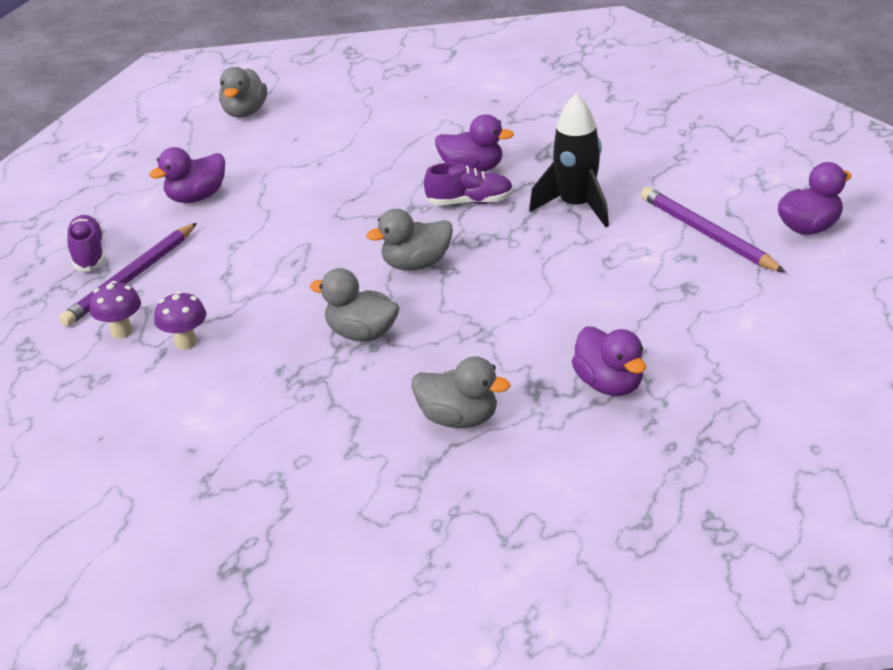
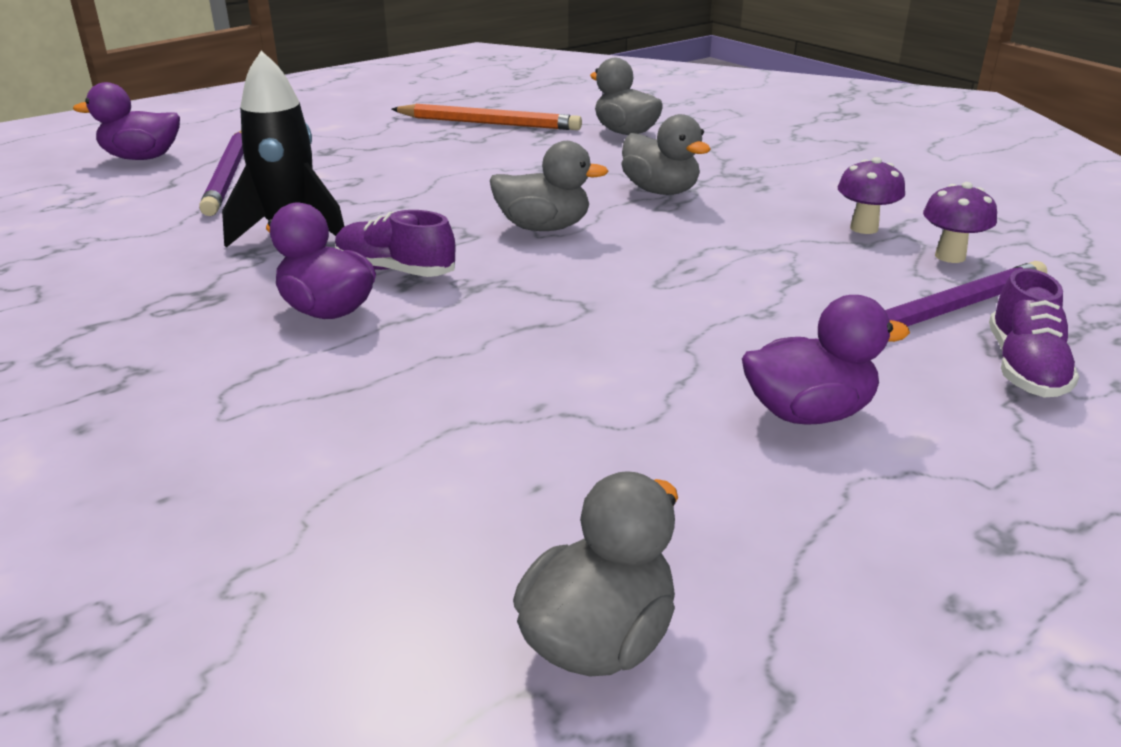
camera: 155 degrees left, 5 degrees down
purple duck [571,327,646,396] -> orange pencil [391,104,582,130]

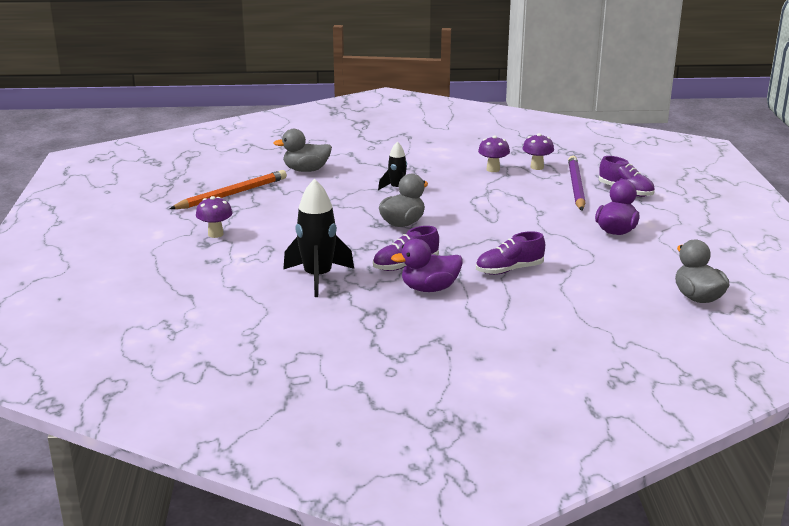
camera: 55 degrees left, 5 degrees down
purple duck [73,82,180,160] -> none
purple pencil [199,131,243,216] -> none
grey duck [621,114,711,195] -> black rocket [378,142,407,190]
none -> purple mushroom [196,196,232,238]
none -> purple shoe [476,231,545,275]

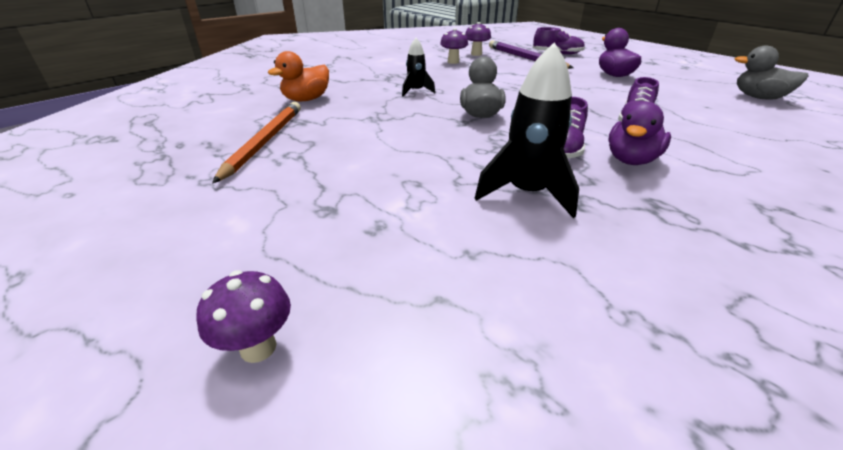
camera: 40 degrees left, 10 degrees up
purple mushroom [196,196,232,238] -> purple mushroom moved to [196,270,291,363]
grey duck [274,129,332,172] -> orange duck [268,51,329,101]

